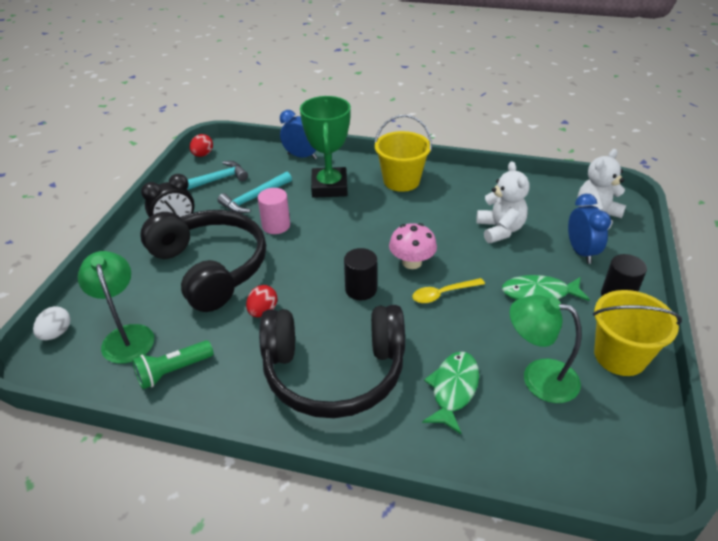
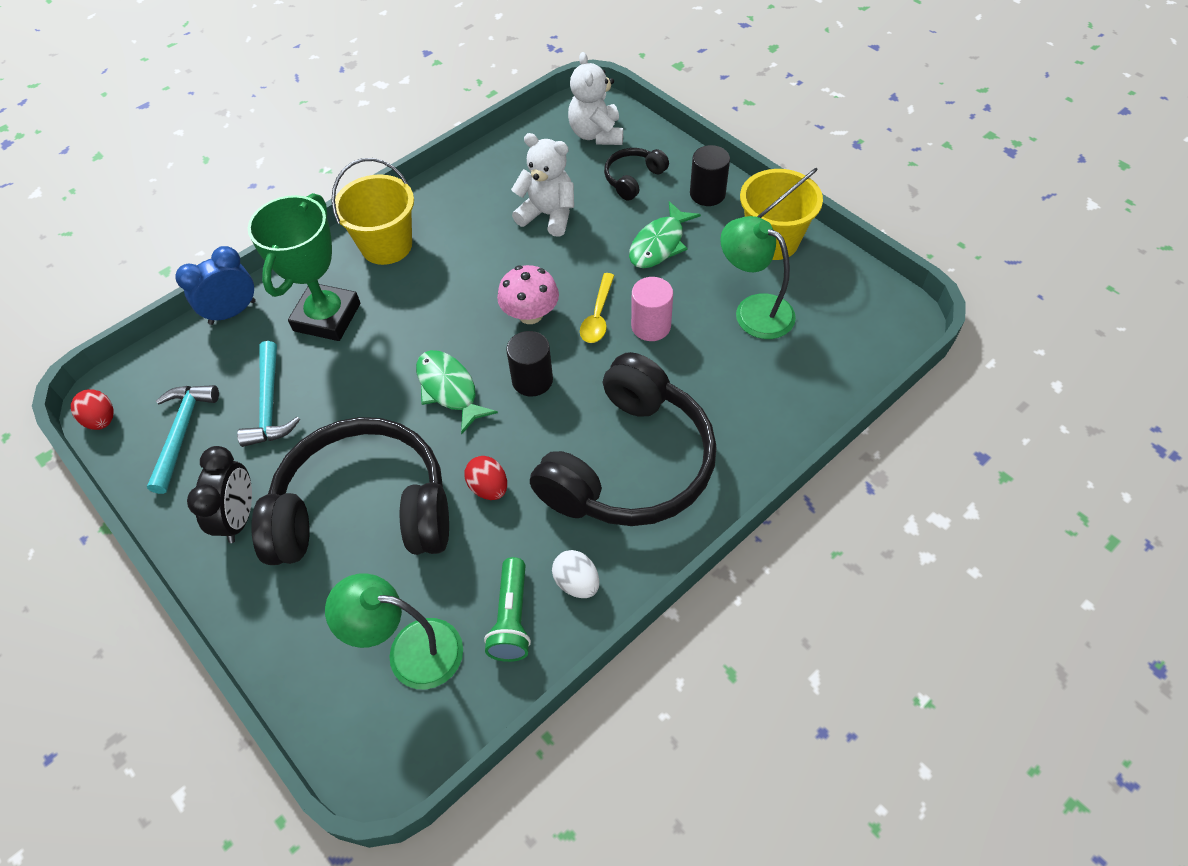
camera: 55 degrees left, 15 degrees up
white egg [33,306,70,340] -> white egg moved to [552,550,599,598]
pink cylinder [258,188,290,234] -> pink cylinder moved to [631,277,673,341]
green trophy [300,96,351,198] -> green trophy turned 75 degrees clockwise [248,193,360,341]
green fish [422,352,479,434] -> green fish moved to [416,350,498,434]
green lamp [509,295,582,403] -> green lamp turned 75 degrees clockwise [720,216,796,339]
blue clock [568,194,611,264] -> black headphones [604,148,669,201]

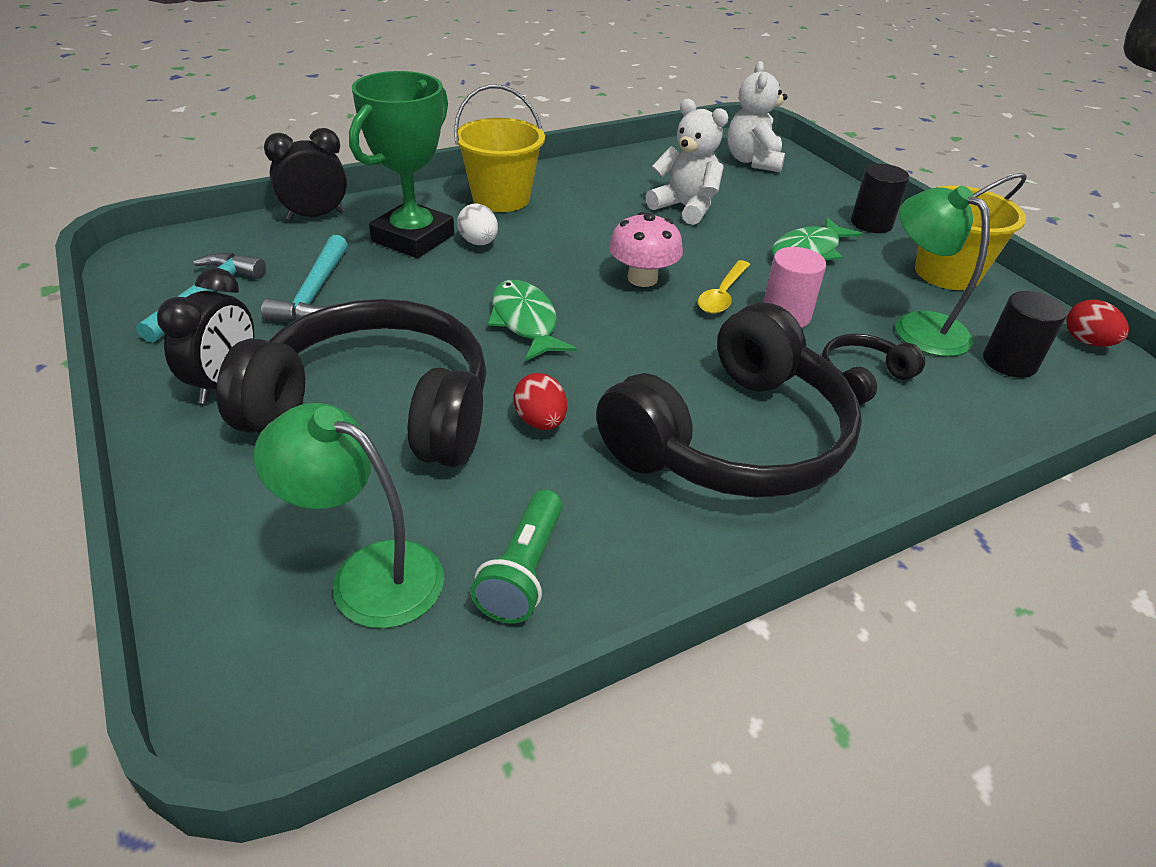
camera: 10 degrees right, 15 degrees down
red egg [71,389,114,430] -> red egg moved to [1066,299,1129,347]
blue clock [175,246,256,325] -> black clock [264,128,347,221]
black cylinder [506,331,553,397] -> black cylinder moved to [983,291,1067,378]
white egg [552,550,599,598] -> white egg moved to [457,204,498,245]
black headphones [604,148,669,201] -> black headphones moved to [822,334,925,405]

